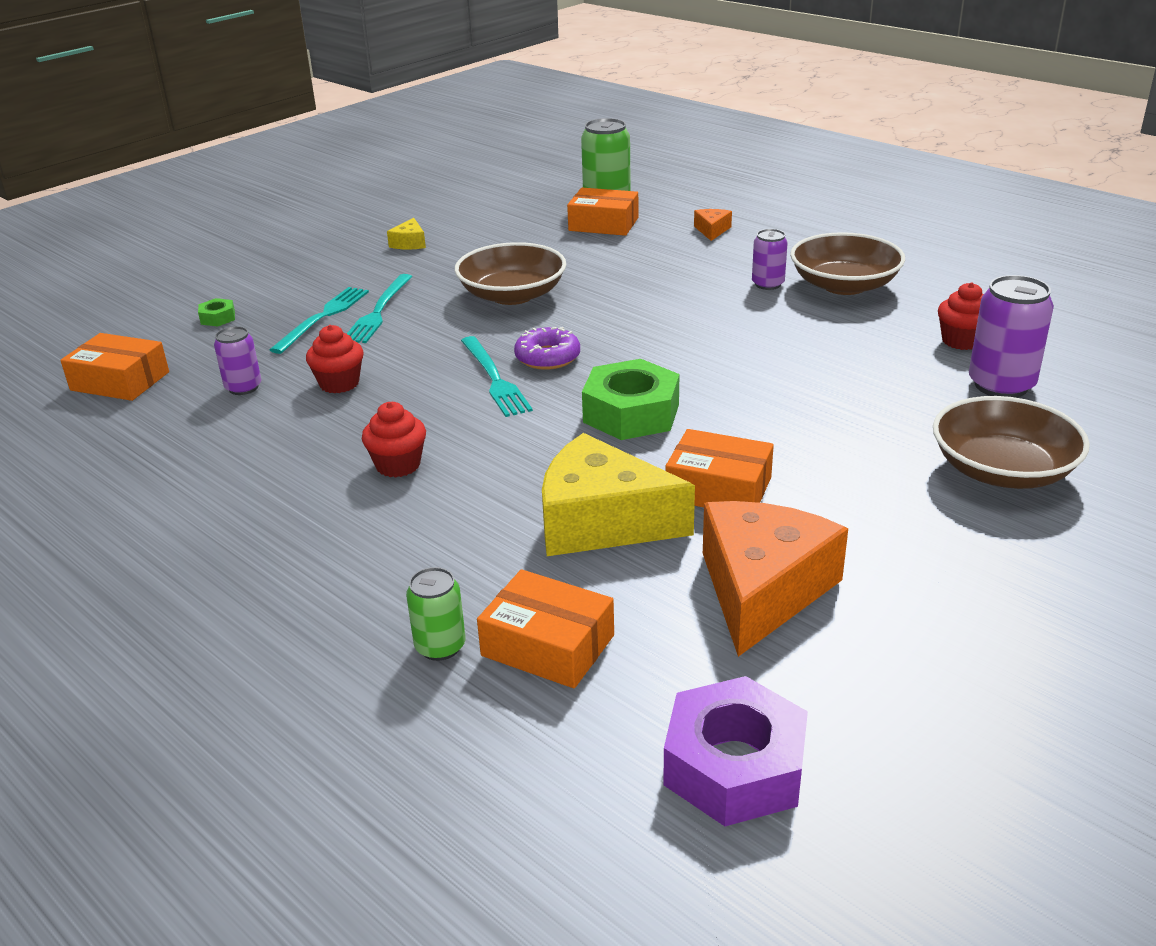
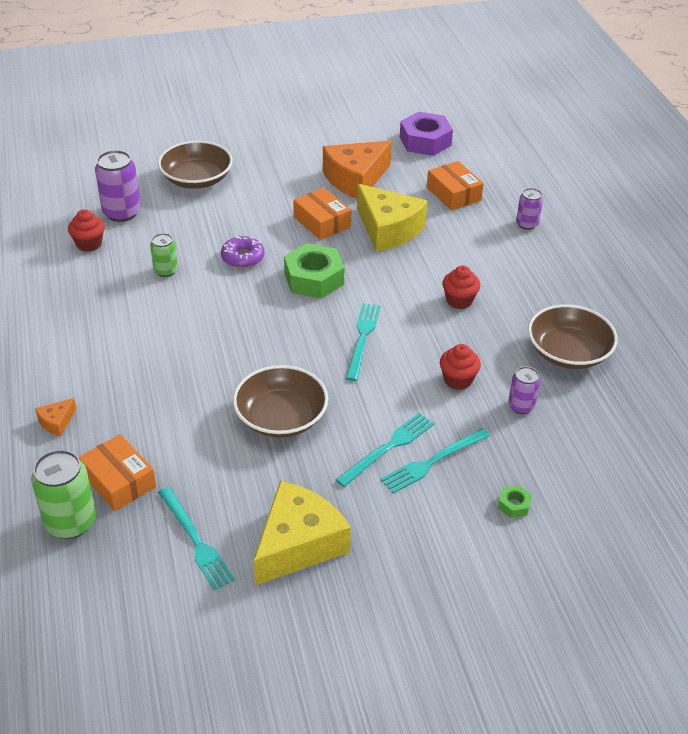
camera: 150 degrees left, 10 degrees up
orange box [60,333,169,401] -> none
yellow cheese [387,218,426,250] -> yellow cheese [253,481,351,585], size x2.33
green can [406,567,466,661] -> green can moved to [150,233,178,277]
purple donut [514,327,580,370] -> purple donut moved to [221,236,265,268]
purple can [752,229,788,290] -> purple can moved to [516,188,543,230]
brown bowl [790,232,905,295] -> brown bowl moved to [528,304,618,369]
none -> turquoise fork [158,487,235,590]

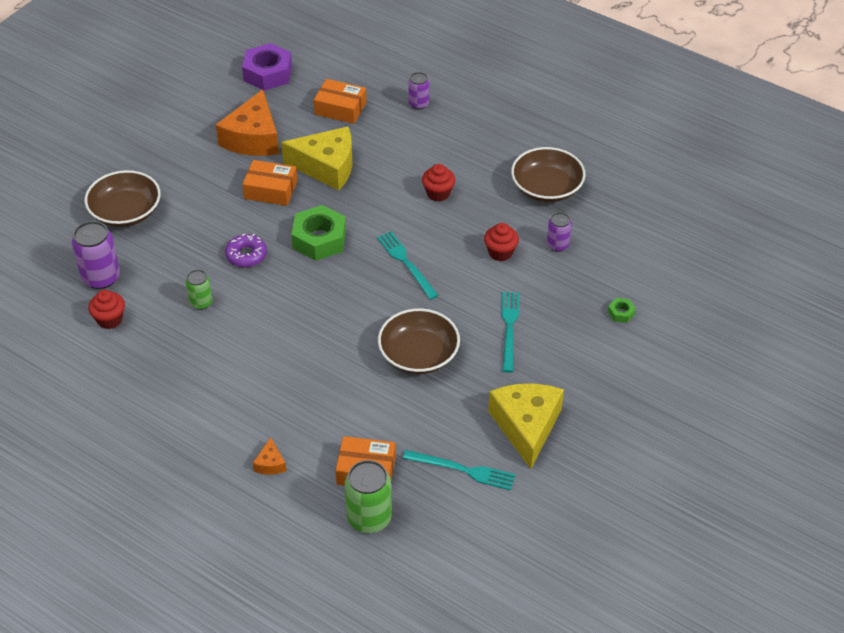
camera: 40 degrees left, 5 degrees up
turquoise fork [380,428,490,494] -> none

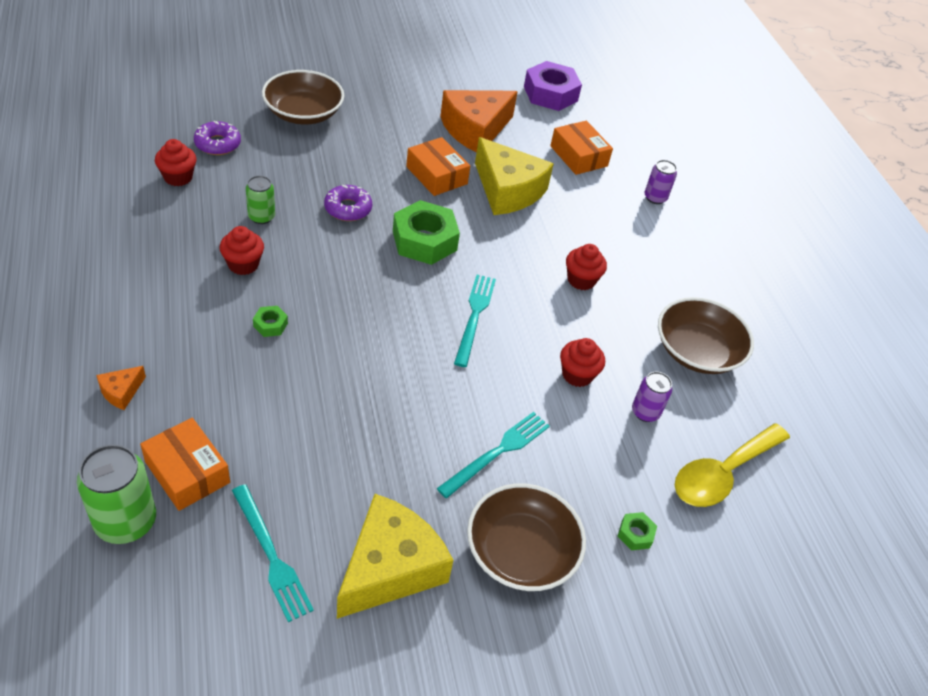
camera: 35 degrees right, 0 degrees up
purple can [72,221,120,289] -> purple donut [194,121,241,155]
brown bowl [378,308,460,374] -> brown bowl moved to [467,484,586,591]
none -> red cupcake [220,226,264,275]
none -> green nut [253,306,288,337]
none -> yellow spoon [675,423,790,507]

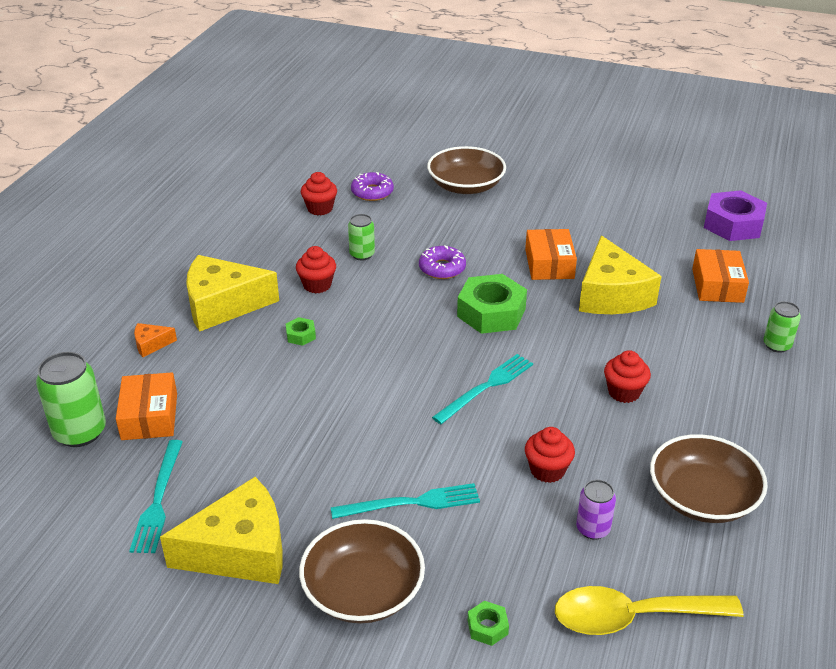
camera: 40 degrees right, 10 degrees down
orange cheese [440,90,518,152] -> none
purple can [645,160,677,204] -> green can [763,301,801,353]
none -> yellow cheese [186,255,279,332]

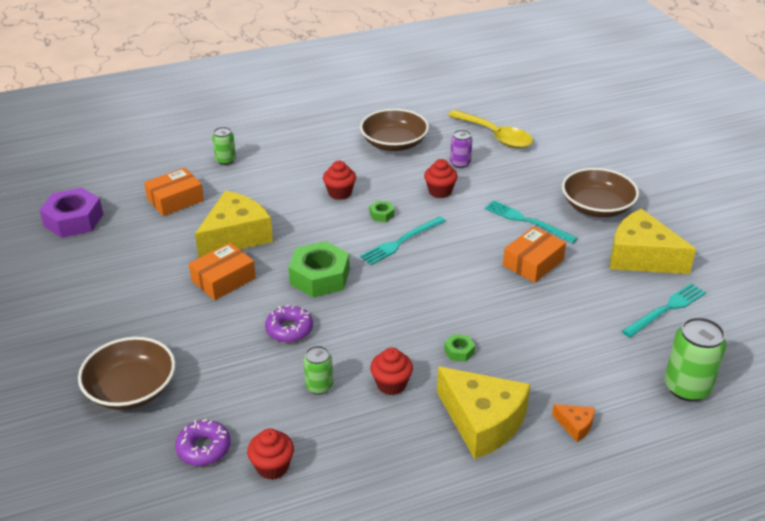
camera: 130 degrees left, 0 degrees up
orange box [116,372,177,440] -> orange box moved to [503,226,566,283]
turquoise fork [432,354,533,424] -> turquoise fork turned 45 degrees counterclockwise [360,216,446,265]
green nut [468,601,509,646] -> green nut moved to [369,201,395,222]

